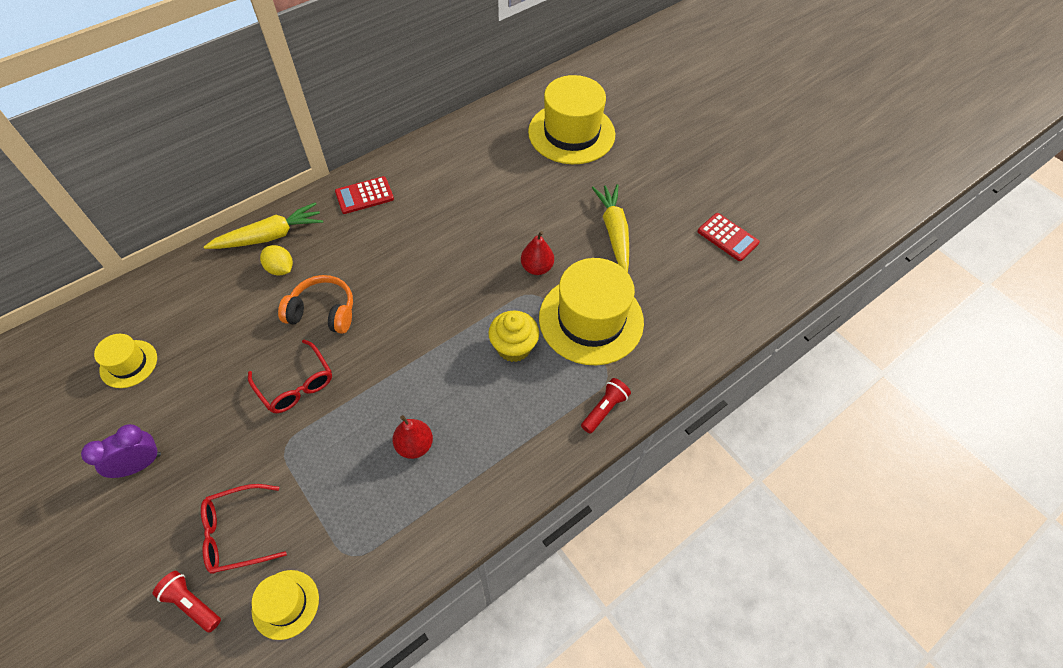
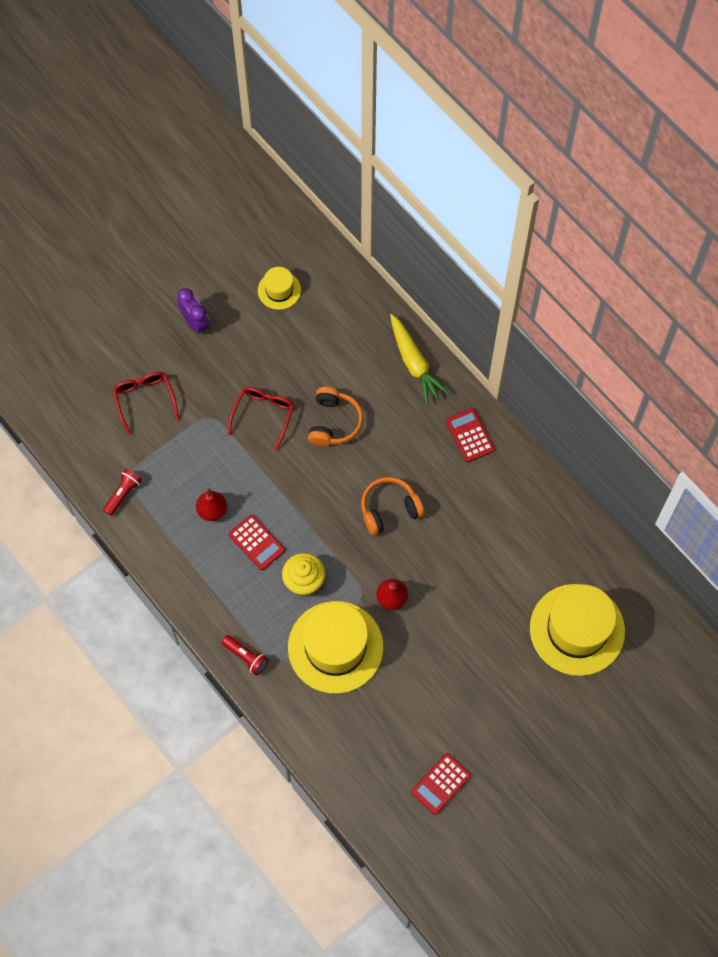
camera: 90 degrees right, 10 degrees up
red flashlight [152,571,221,632] -> red flashlight moved to [103,469,142,516]
red glasses [248,340,332,413] -> red glasses turned 150 degrees clockwise [228,387,294,451]
yellow hat [252,570,319,640] -> none
yellow lemon [260,245,293,276] -> none
yellow carrot [592,184,629,273] -> none
none -> red calculator [229,515,285,570]
none -> orange headphones [361,477,424,535]

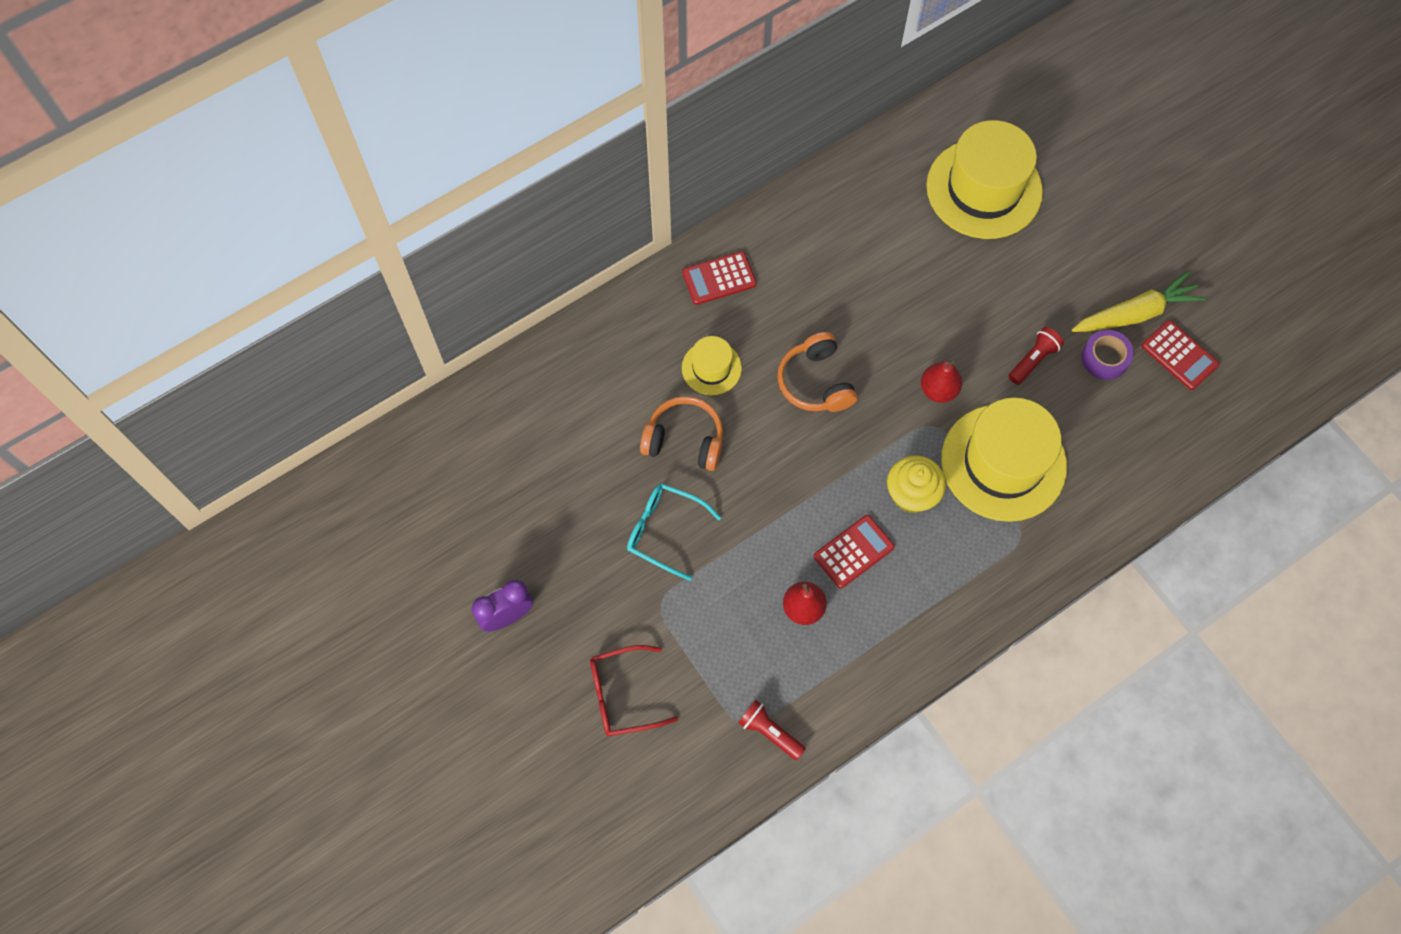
camera: 85 degrees left, 0 degrees up
red flashlight [221,635,269,675] -> red flashlight moved to [1008,327,1064,385]
red glasses [228,387,294,451] -> turquoise glasses [627,483,721,581]
yellow hat [258,267,301,310] -> yellow hat moved to [682,336,742,395]
yellow carrot [390,314,450,405] -> yellow carrot moved to [1072,271,1206,332]
none -> purple tape [1082,330,1134,380]

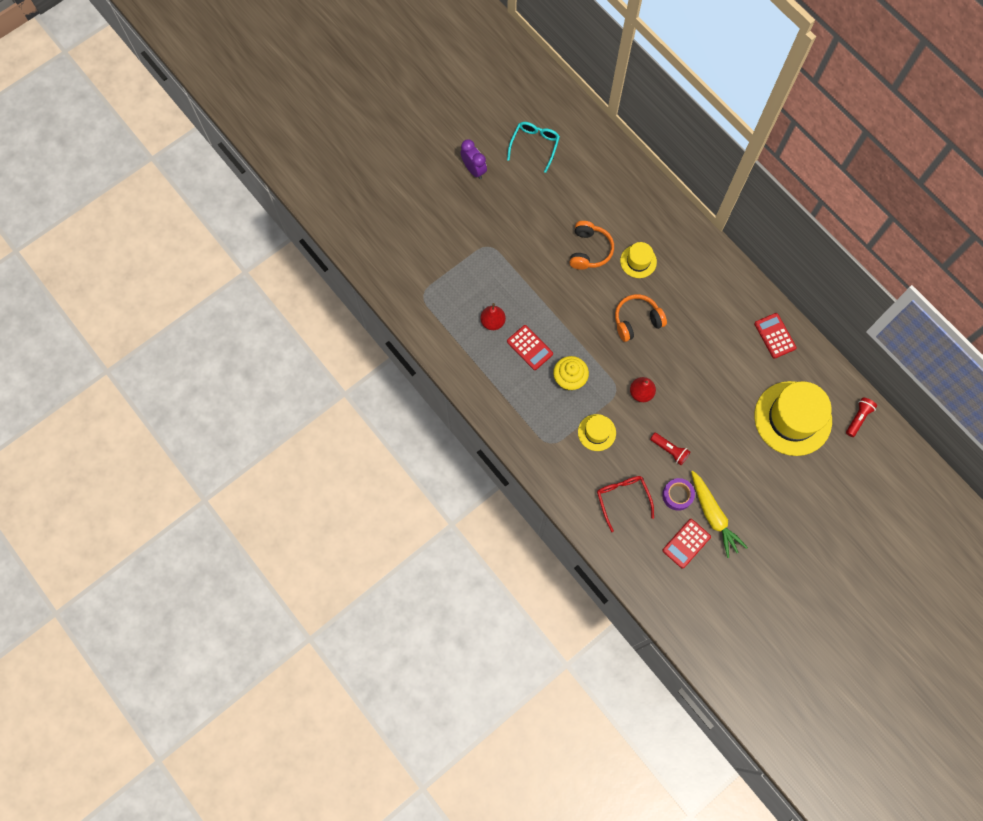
camera: 85 degrees right, 5 degrees up
red glasses [590,645,678,736] -> red glasses moved to [597,476,654,532]
turquoise glasses [627,483,721,581] -> turquoise glasses moved to [507,122,560,173]
red calculator [682,251,757,305] -> red calculator moved to [754,313,797,359]
red flashlight [738,700,806,760] -> red flashlight moved to [846,397,877,437]
yellow hat [941,398,1067,522] -> yellow hat [578,414,616,451], size x0.49

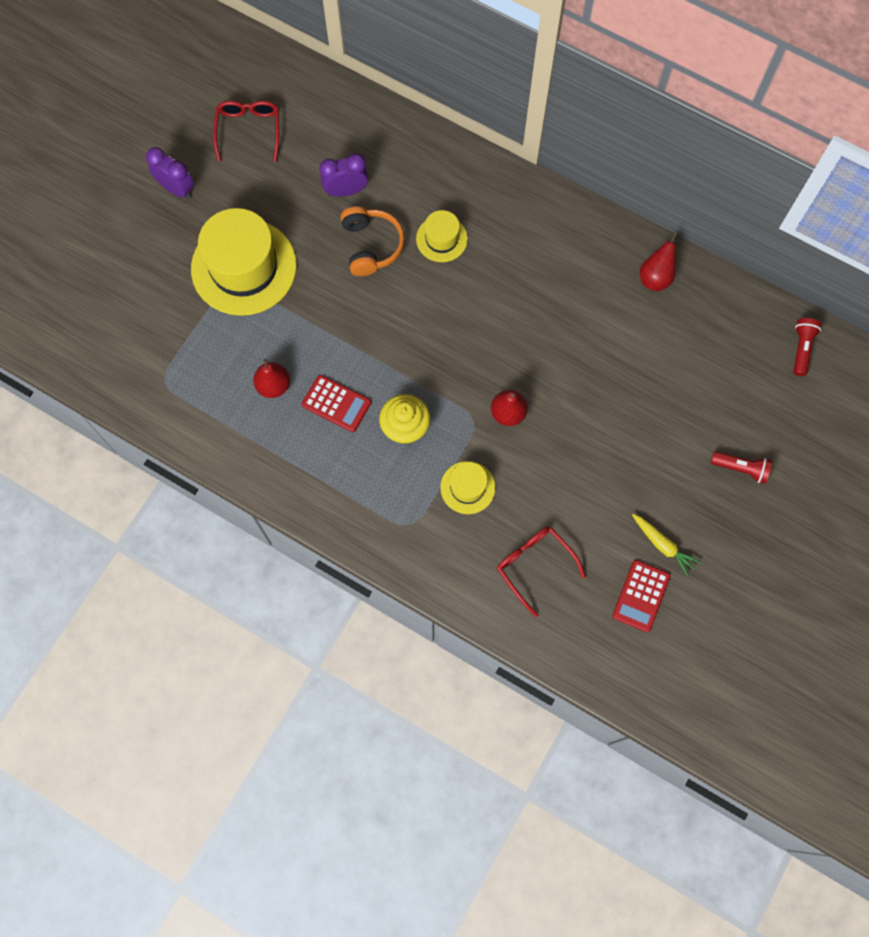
camera: 20 degrees left, 0 degrees up
turquoise glasses [507,122,560,173] -> red glasses [213,101,279,162]
orange headphones [615,294,667,342] -> none
red flashlight [650,433,690,465] -> red flashlight moved to [711,451,772,484]
purple tape [662,478,695,511] -> none
yellow carrot [691,471,748,558] -> yellow carrot [632,514,701,577], size x0.62
red calculator [754,313,797,359] -> red pear [640,231,678,291]
yellow hat [754,381,832,456] -> yellow hat moved to [191,208,297,316]
none -> purple clock [319,154,368,197]

